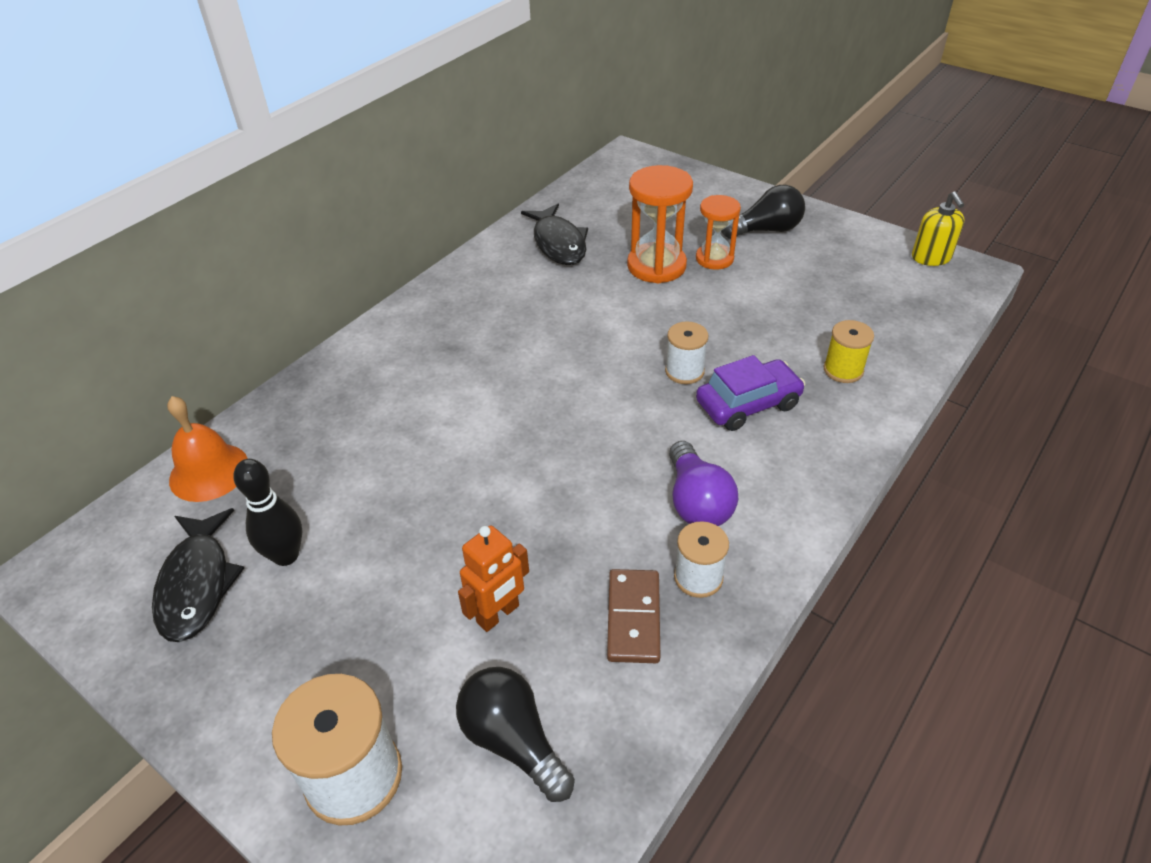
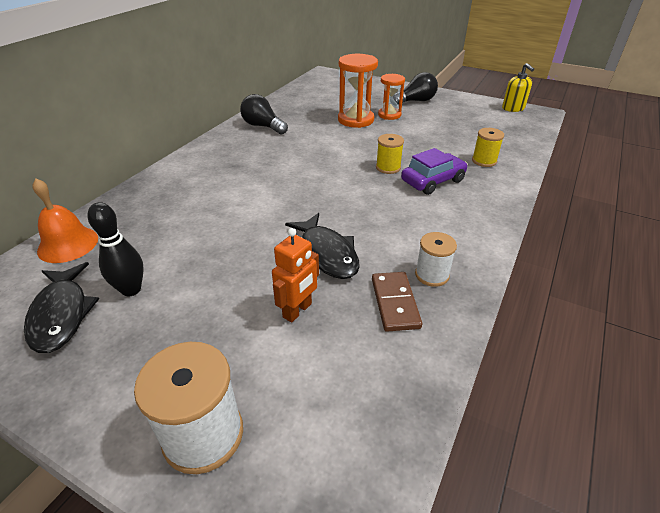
camera: 10 degrees left, 5 degrees down
black light bulb [456,667,575,802] -> black light bulb moved to [240,94,288,135]
black fish [521,204,588,265] -> black fish moved to [285,213,360,279]
white spool [665,321,708,384] -> yellow spool [376,134,404,174]
purple light bulb [669,441,738,526] -> none

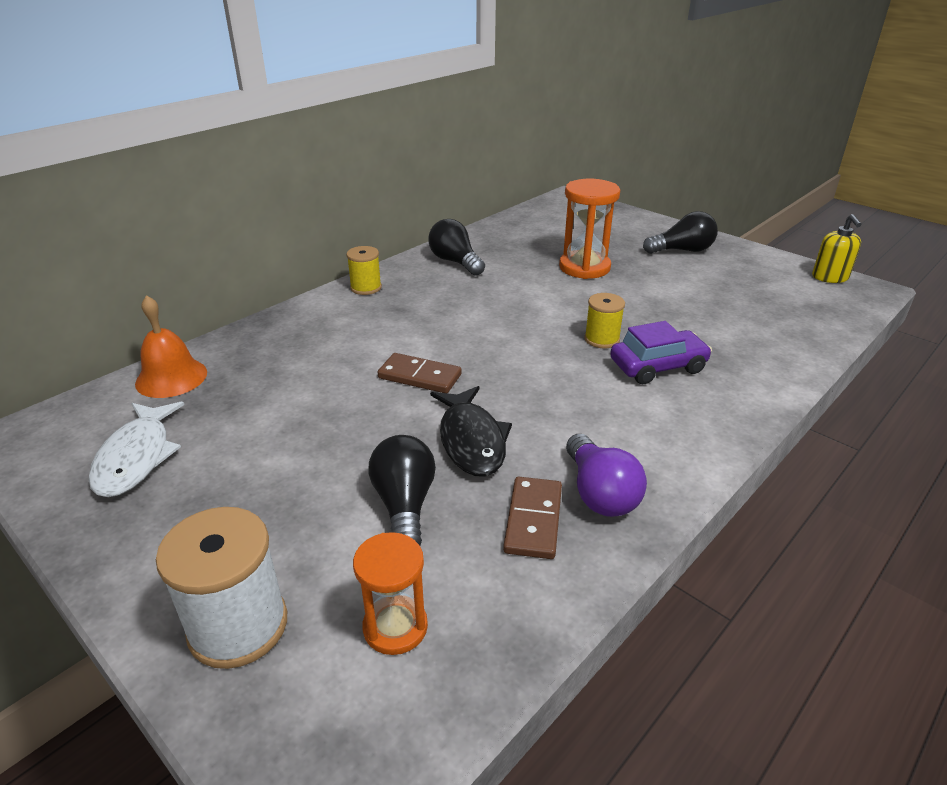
camera: 15 degrees right, 5 degrees down
black fish [24,262,99,353] -> white fish [88,402,184,497]
black bowling pin [87,202,144,296] -> none
orange robot [272,228,319,323] -> black light bulb [368,435,436,545]
orange hourglass [378,74,405,120] -> orange hourglass moved to [353,532,428,655]
white spool [415,232,457,287] -> purple light bulb [566,434,647,517]
yellow spool [472,128,504,167] -> yellow spool moved to [346,246,382,295]
none -> brown domino [378,353,462,393]

